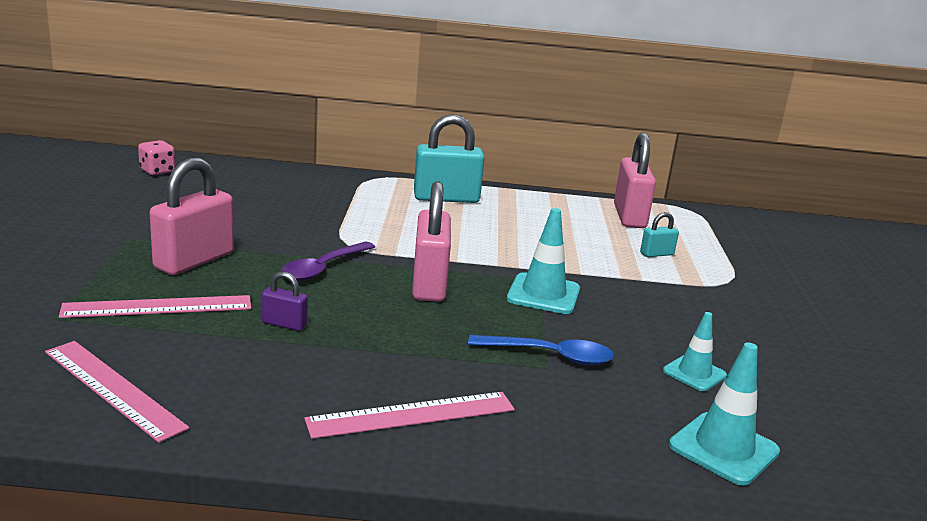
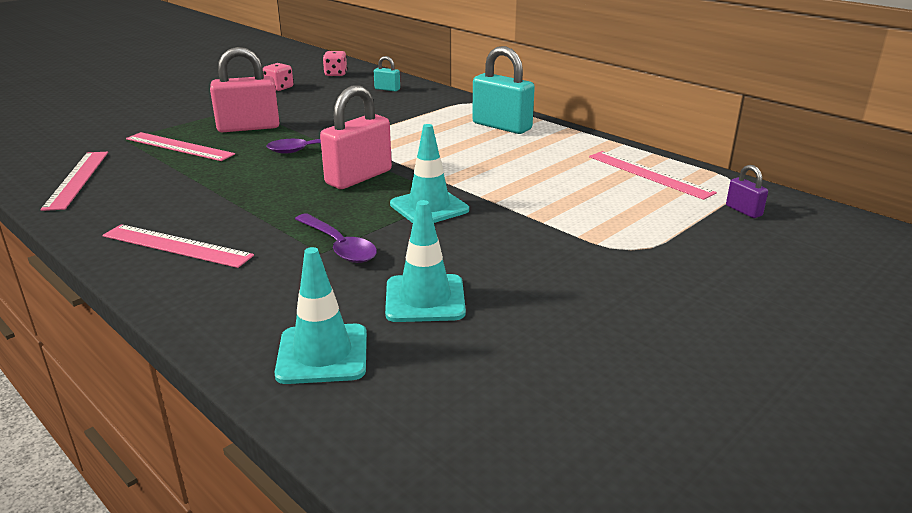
camera: 45 degrees right, 5 degrees up
purple padlock [262,272,308,331] -> purple padlock moved to [726,165,768,218]
blue spoon [468,335,614,365] -> purple spoon [295,214,377,263]
pink padlock [614,133,656,228] -> pink ruler [589,151,717,200]
turquoise padlock [640,212,679,257] -> turquoise padlock moved to [374,56,400,92]
turquoise traffic cone [663,312,727,391] -> turquoise traffic cone [385,200,466,322], size x1.53
none -> pink dice [263,63,293,91]

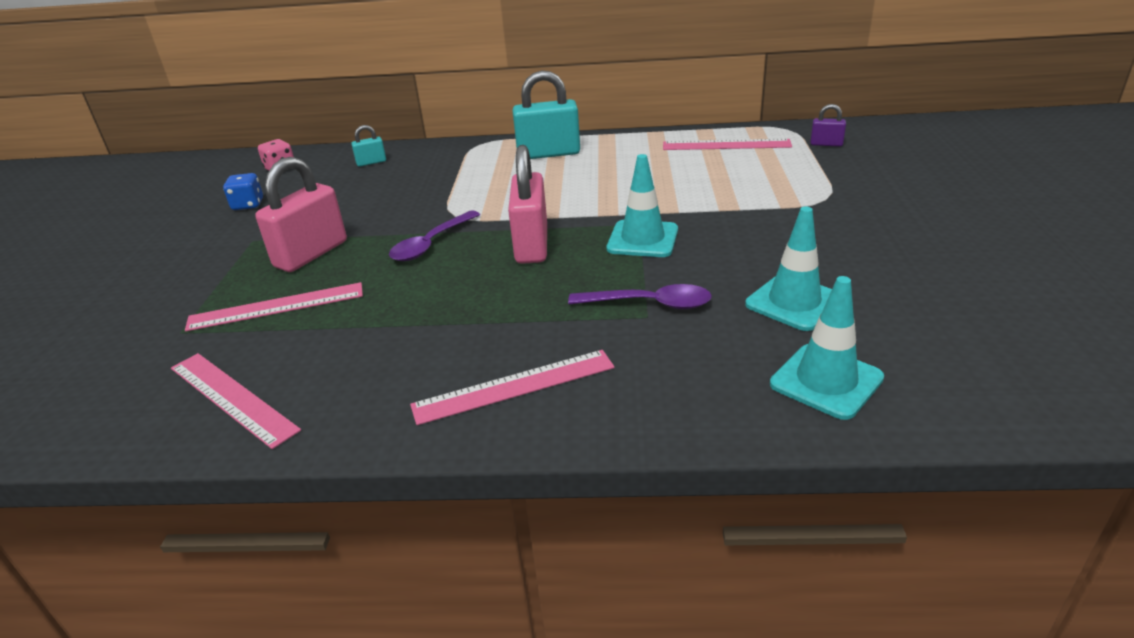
camera: 40 degrees left, 5 degrees up
pink dice [263,63,293,91] -> blue dice [223,173,263,210]

